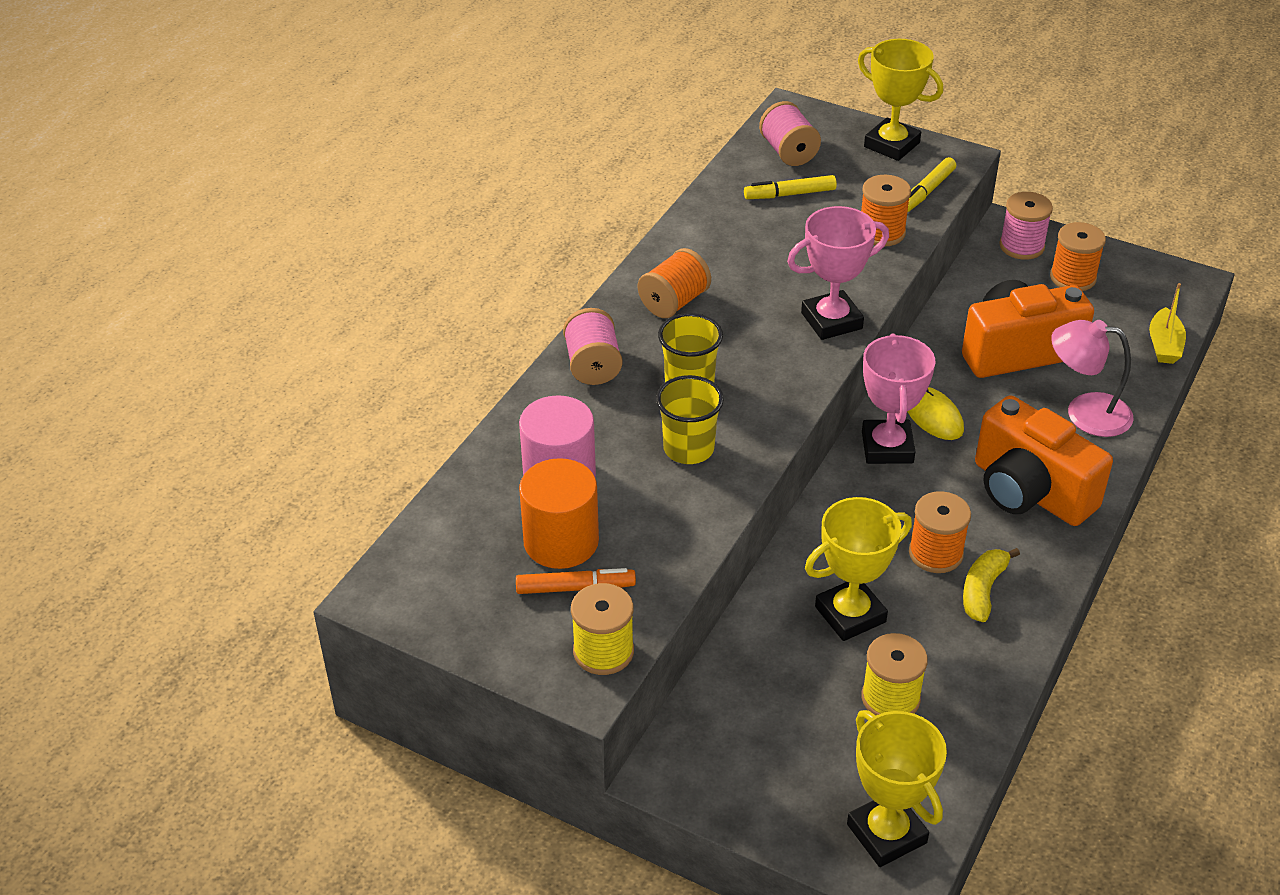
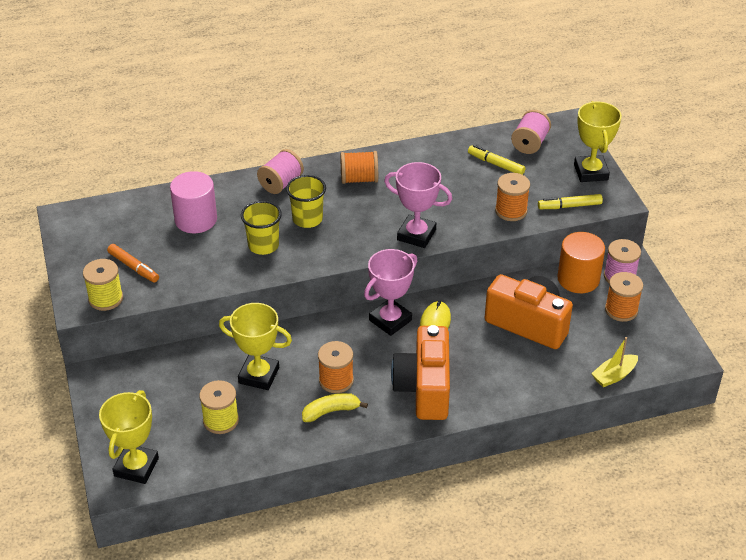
camera: 45 degrees right, 0 degrees up
orange cylinder [519,458,599,569] -> orange cylinder moved to [557,232,605,293]
pink lamp [1051,320,1134,437] -> none

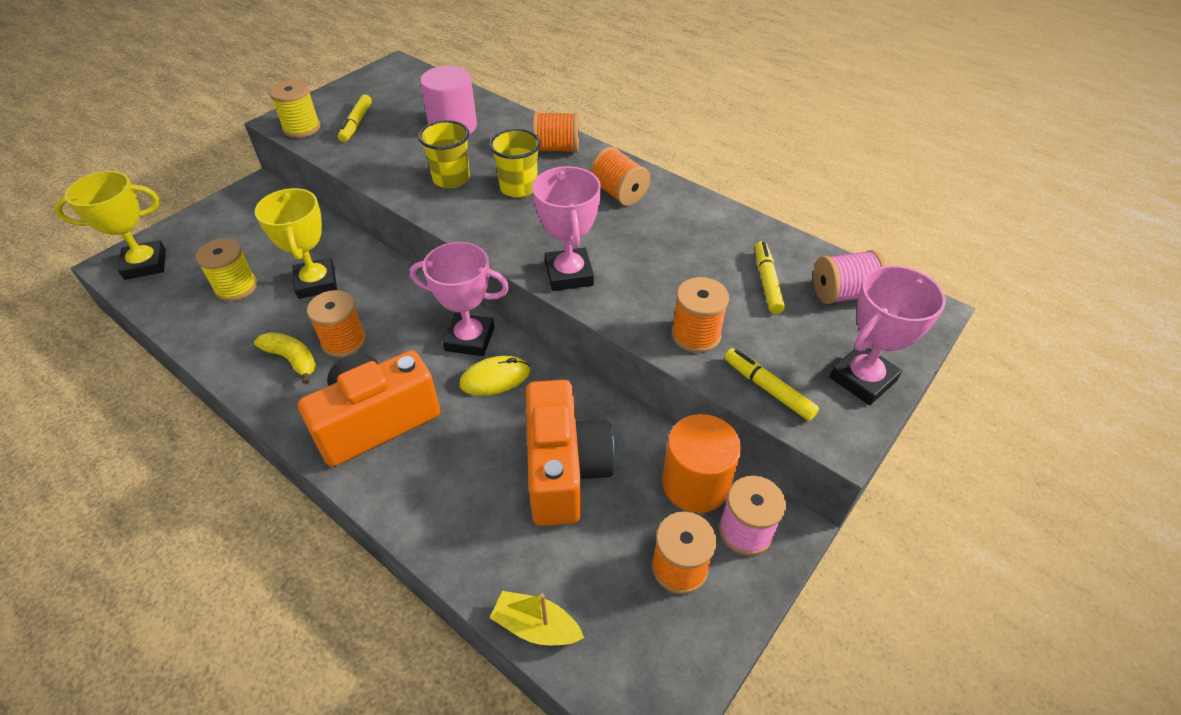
camera: 55 degrees right, 5 degrees up
orange marker [107,244,159,282] -> yellow marker [338,94,372,142]
pink spool [257,149,304,194] -> orange spool [532,112,579,153]
yellow trophy [574,101,622,182] -> pink trophy [829,265,946,405]

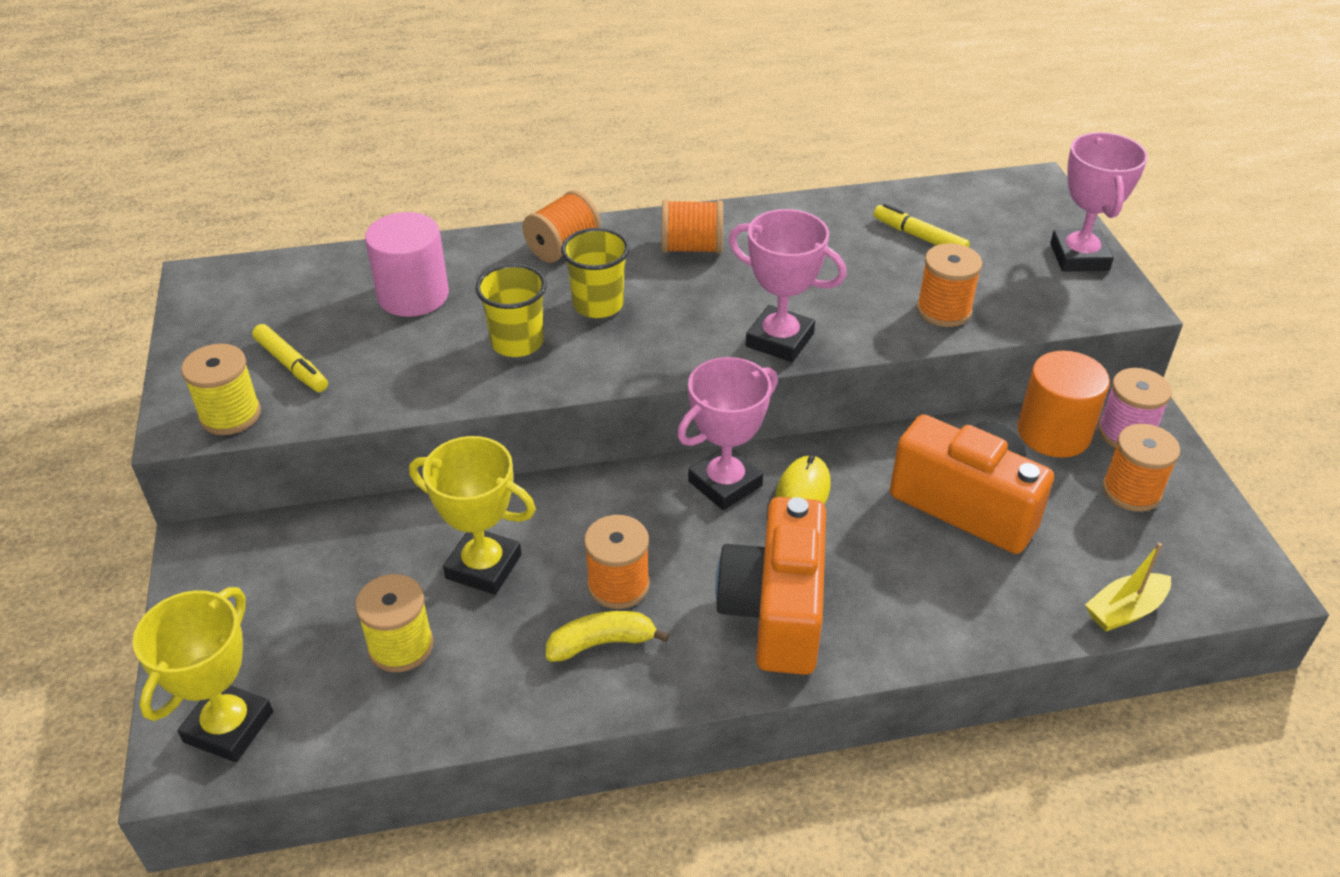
camera: 50 degrees left, 5 degrees down
yellow marker [724,348,819,421] -> none
pink spool [813,250,886,304] -> none

